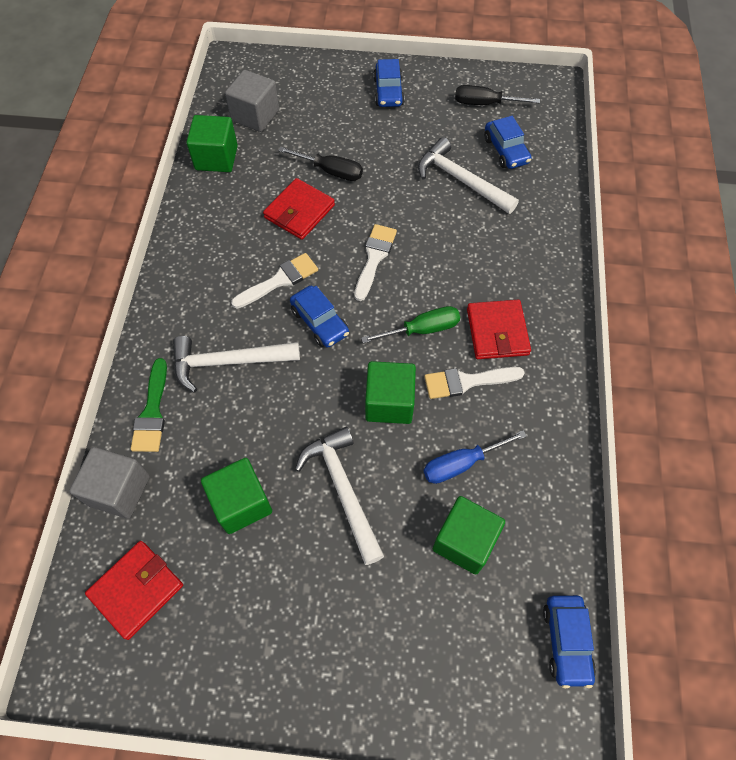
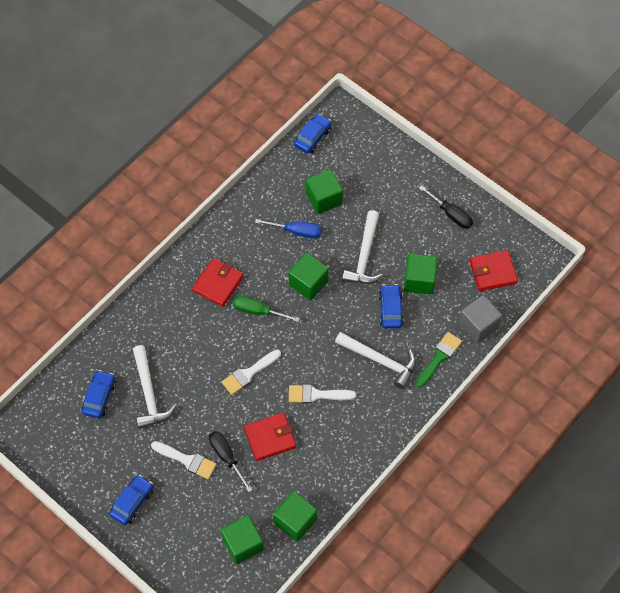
camera: 145 degrees left, 0 degrees up
grey cube [225,70,279,132] -> green cube [221,515,264,564]
blue car [290,286,349,348] -> blue car moved to [378,284,404,329]
white brush [424,367,525,399] -> white brush moved to [151,441,217,479]
black screwdriver [455,85,540,105] -> black screwdriver moved to [419,185,473,229]

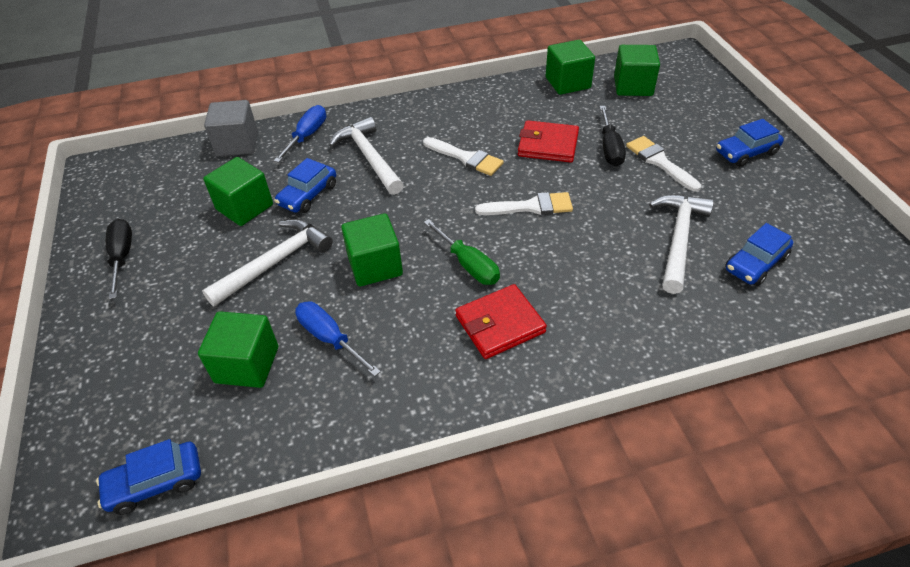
camera: 145 degrees left, 15 degrees down
green brush [416,332,462,387] -> blue screwdriver [274,105,326,163]
red wallet [469,250,518,291] -> none

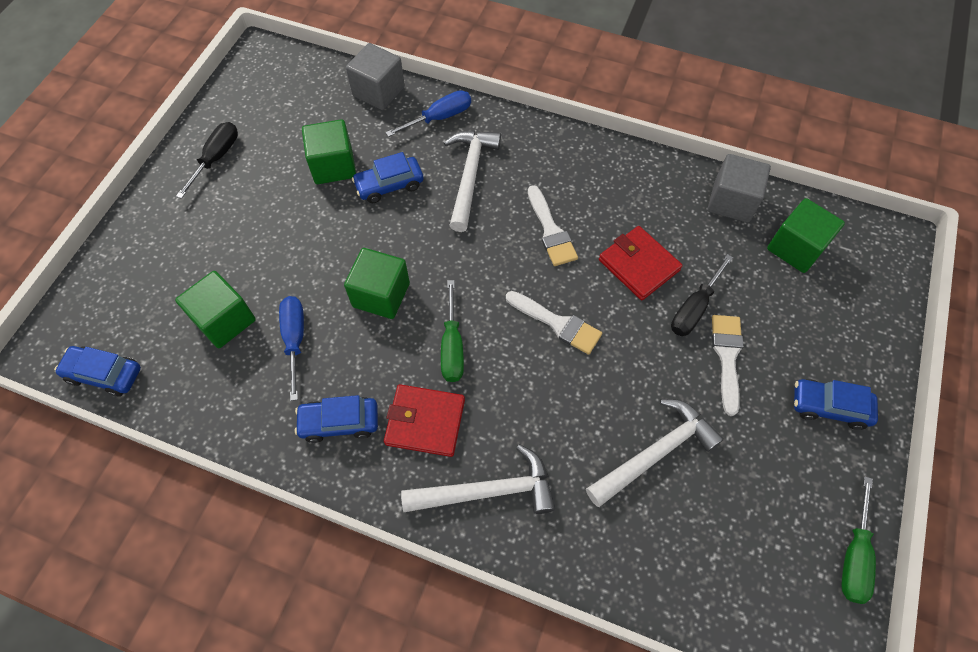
camera: 35 degrees right, 15 degrees up
white hammer [202,219,333,306] -> white hammer moved to [401,444,555,514]
green cube [546,40,595,95] -> grey cube [708,154,771,222]
blue car [725,223,793,286] -> blue car moved to [295,395,378,443]
none -> green screwdriver [841,476,876,604]

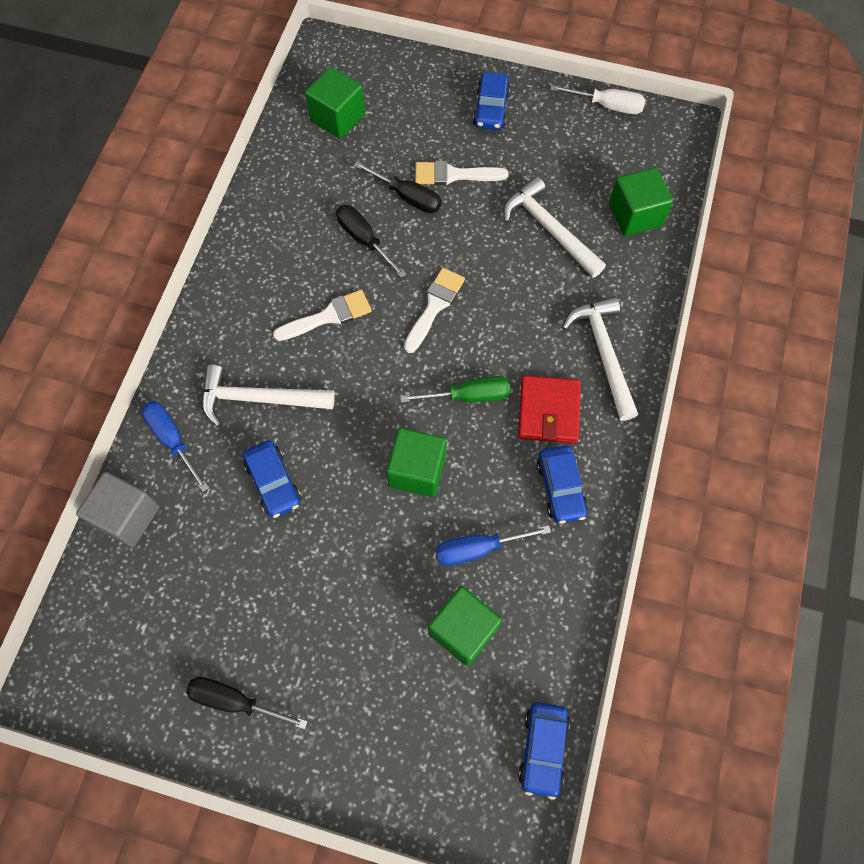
camera: 95 degrees left, 5 degrees up
green cube [302,119,356,184] -> green cube moved to [609,167,673,236]
red wallet [599,226,682,300] -> black screwdriver [336,205,406,278]
grey cube [708,154,771,222] -> none
green screwdriver [841,476,876,604] -> white screwdriver [550,85,645,114]

